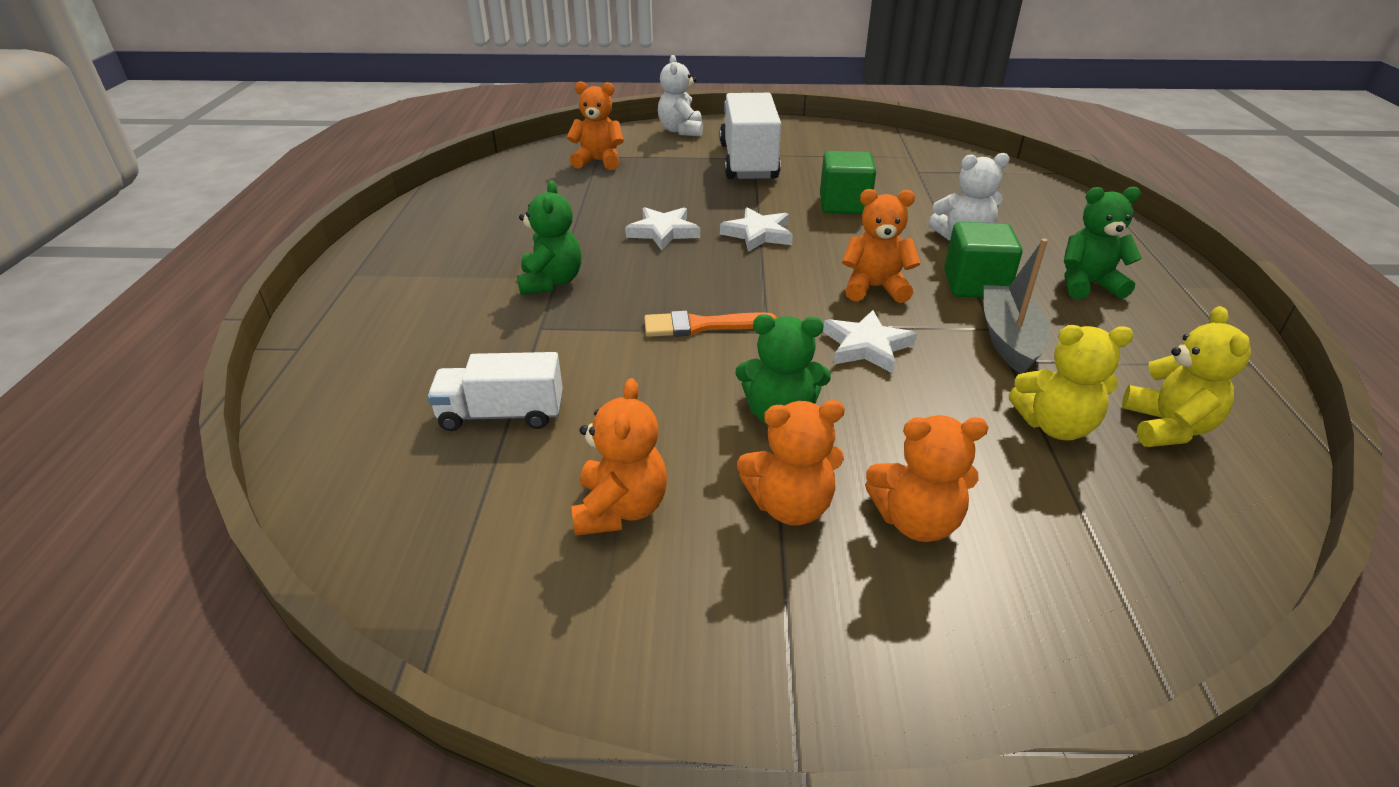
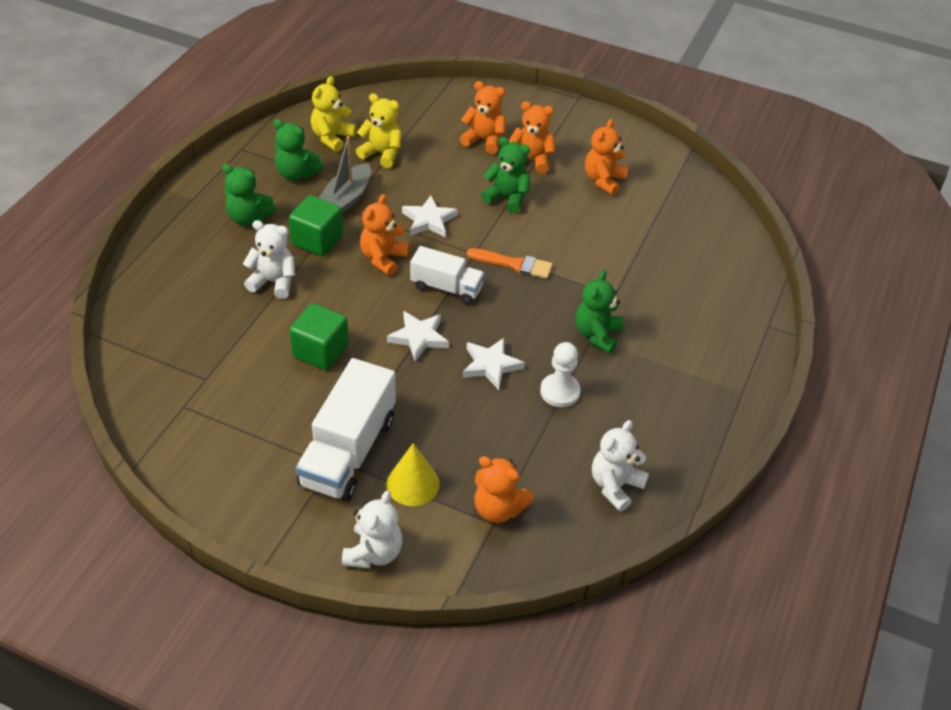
camera: 160 degrees left, 10 degrees up
white truck [427,352,563,431] -> white truck moved to [410,246,485,304]
orange teddy bear [842,189,921,303] -> orange teddy bear turned 90 degrees clockwise [360,194,410,276]
none -> green teddy bear [273,119,323,180]
none -> yellow cone [387,443,440,506]
none -> white pawn [540,342,581,407]
none -> white teddy bear [592,420,649,512]

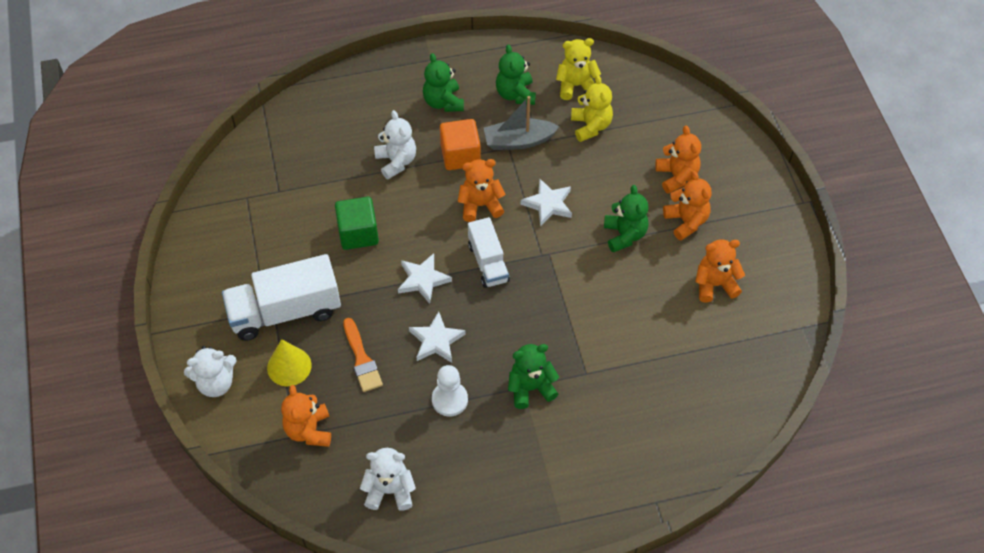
camera: 55 degrees right, 10 degrees up
green cube [289,195,343,256] -> orange cube [440,119,481,170]
orange brush [467,248,553,279] -> orange brush moved to [343,318,383,392]

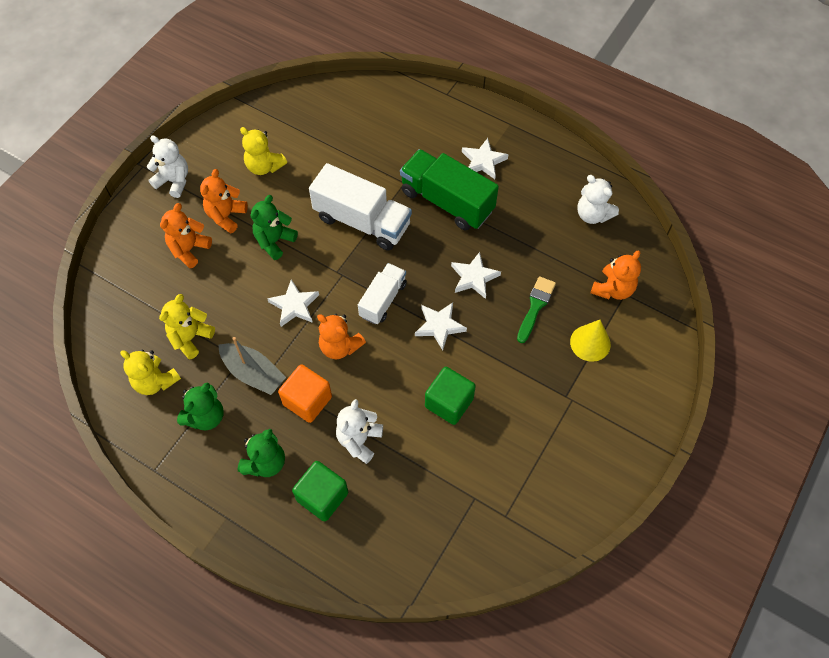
camera: 135 degrees left, 5 degrees up
white teddy bear [184,346,237,397] -> white teddy bear moved to [147,136,188,198]
white truck [222,254,341,341] -> white truck moved to [309,163,412,251]
orange brush [343,318,383,392] -> green brush [517,276,556,343]
white pawn [432,365,468,417] -> none
green teddy bear [508,344,559,409] -> green truck [400,149,499,231]
orange teddy bear [695,239,745,303] -> yellow teddy bear [240,127,287,175]
none -> green cube [292,461,348,521]
none -> white star [462,138,509,179]

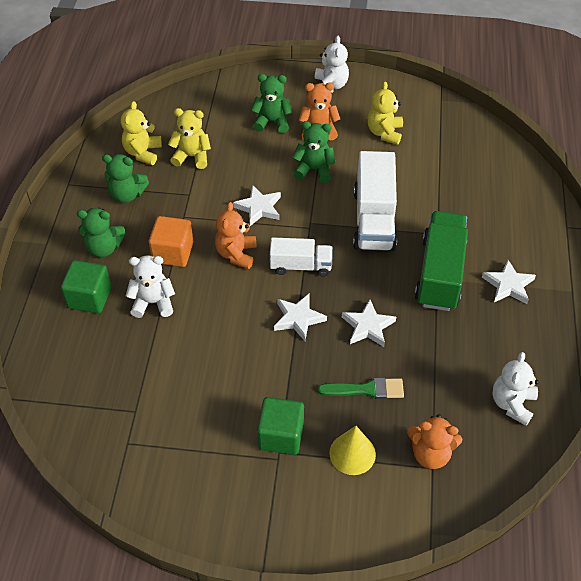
camera: 65 degrees right, 10 degrees down
orange teddy bear [160,203,212,268] -> green teddy bear [251,74,292,133]
grey boat [219,337,286,395] -> none
green cube [425,367,476,425] -> green cube moved to [257,397,304,455]

